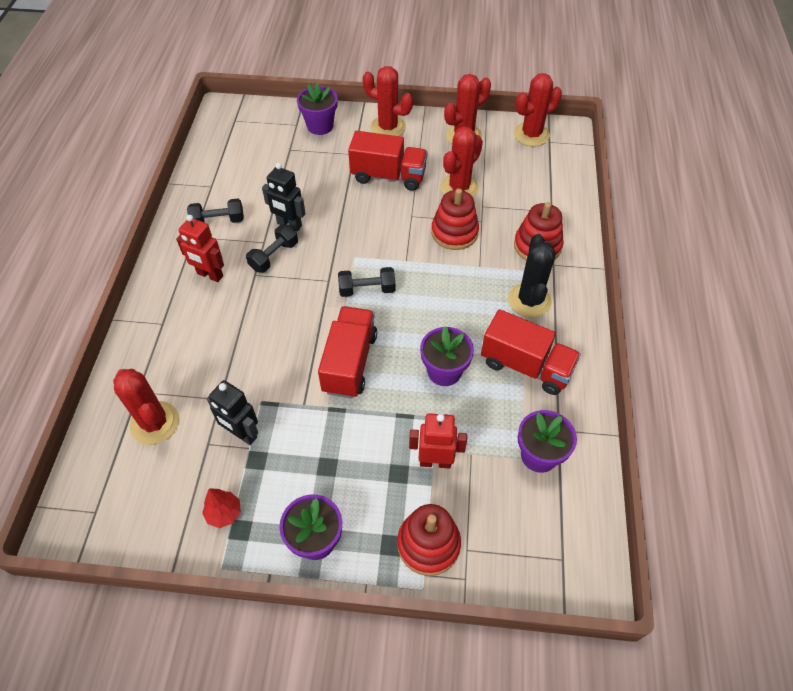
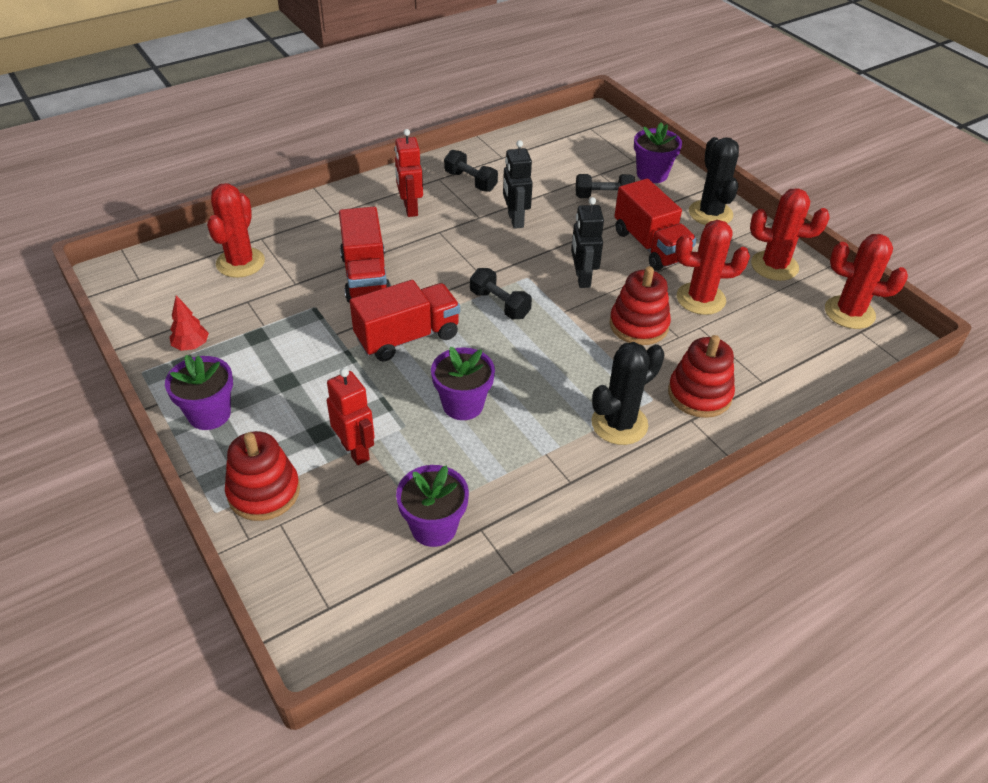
camera: 50 degrees right, 10 degrees down
black robot [207,380,258,445] -> black robot moved to [571,197,604,288]
black dumbbell [246,225,298,273] -> black dumbbell moved to [576,174,635,198]
red cactus [363,66,413,136] -> black cactus [689,137,739,225]
red truck [481,309,581,395] -> red truck moved to [339,207,391,303]

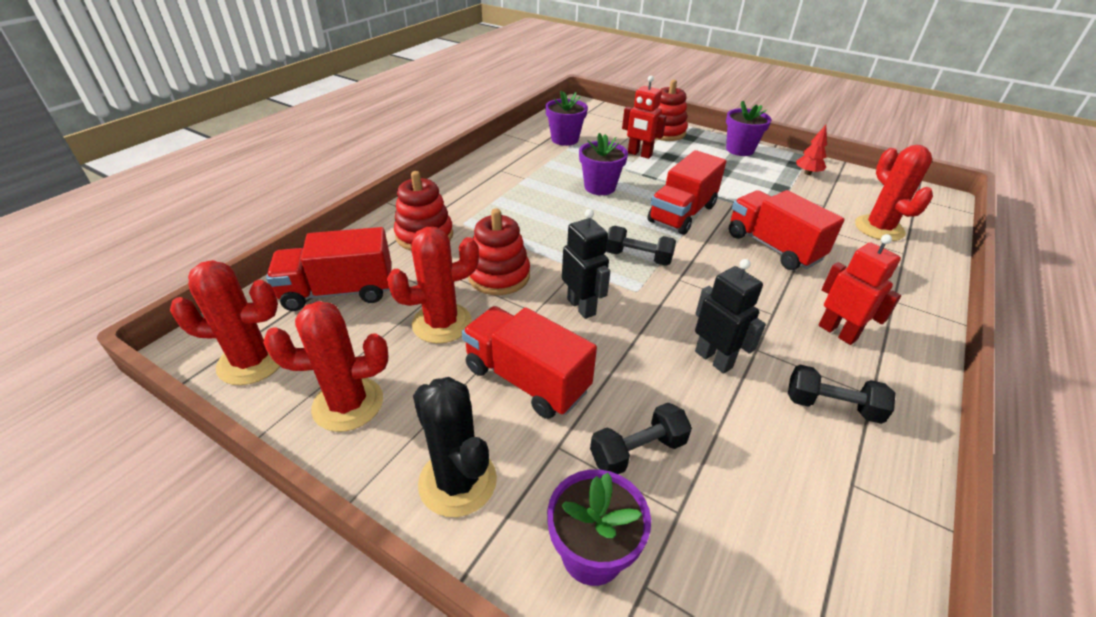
camera: 155 degrees right, 5 degrees down
black cactus [591,342,664,445] -> none
none -> red truck [266,227,391,311]

